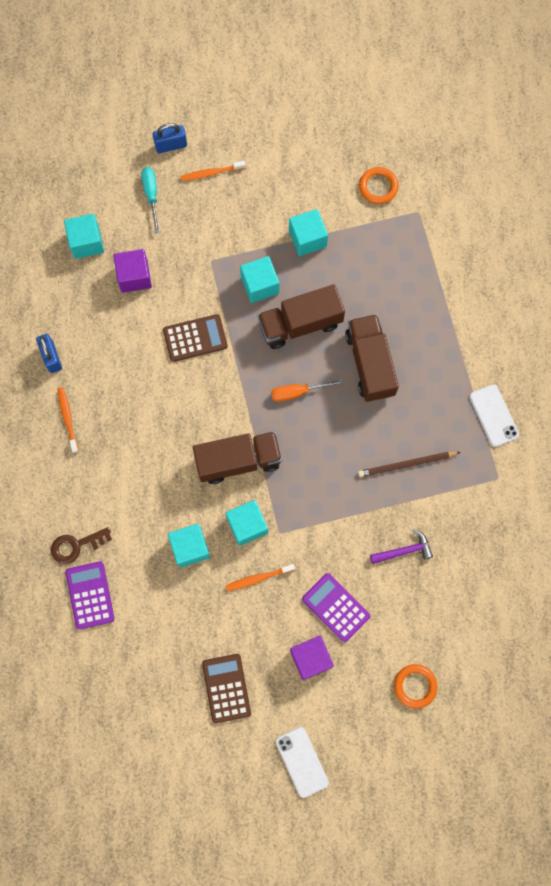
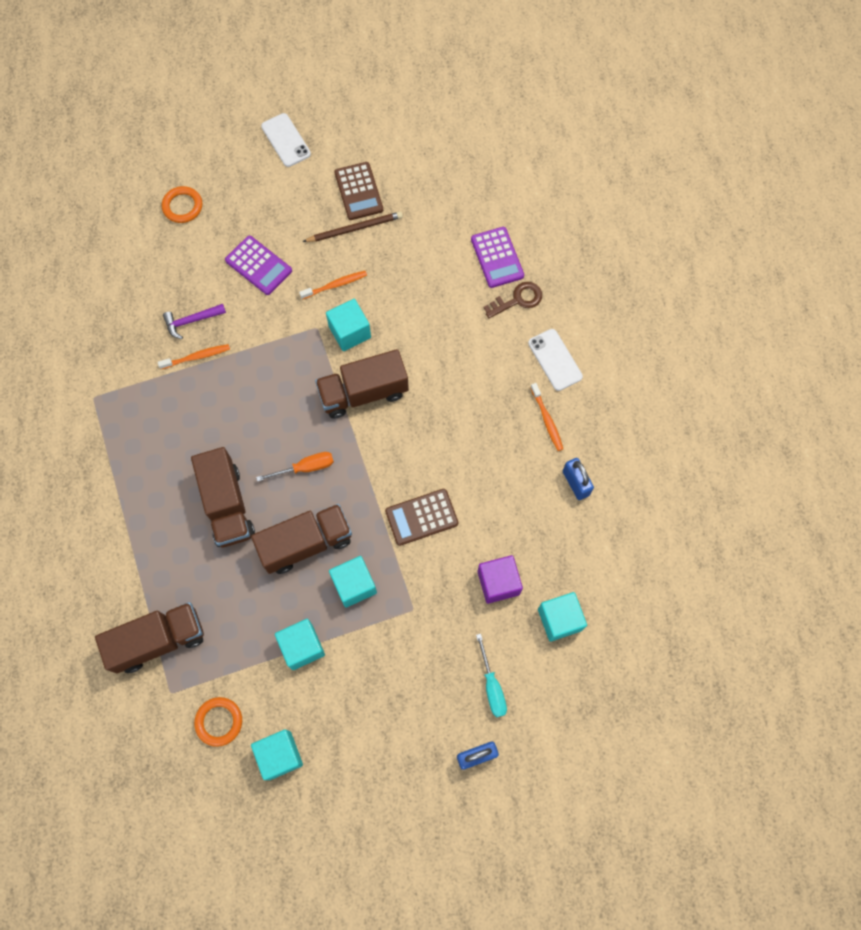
camera: 175 degrees right, 5 degrees down
turquoise cube [168,524,210,568] -> turquoise cube moved to [251,729,303,780]
orange toothbrush [180,161,246,181] -> orange toothbrush moved to [158,344,230,369]
purple cube [290,636,334,680] -> none
brown pencil [358,452,460,477] -> brown pencil moved to [303,212,403,242]
white phone [469,385,519,447] -> white phone moved to [528,329,583,391]
none -> brown truck [95,602,204,674]

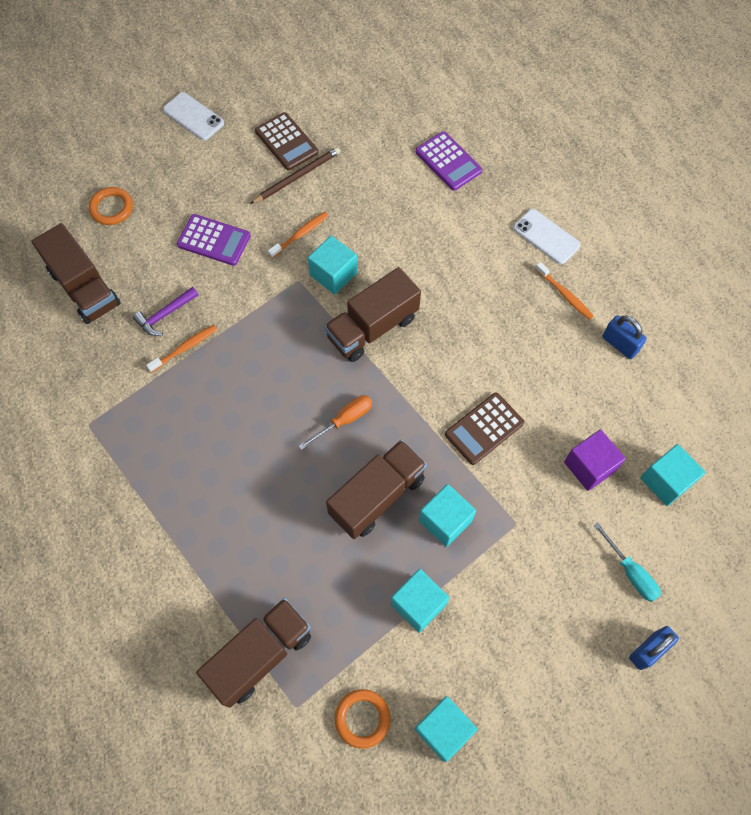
camera: 20 degrees left, 5 degrees down
brown truck [191,447,255,547] -> brown truck moved to [31,223,121,324]
brown key [484,282,542,318] -> none

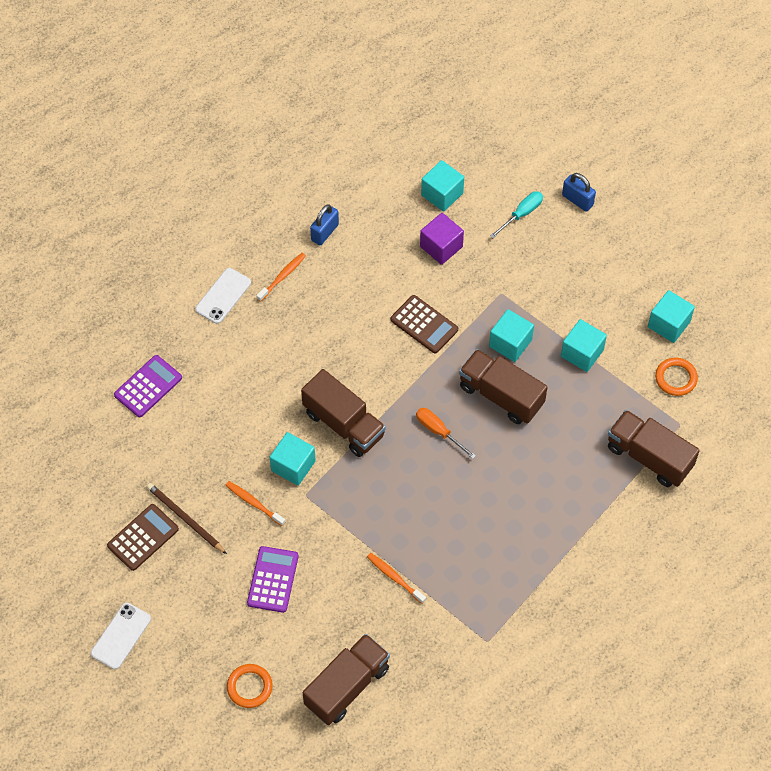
camera: 100 degrees left, 5 degrees down
purple hammer [133,287,199,336] -> none

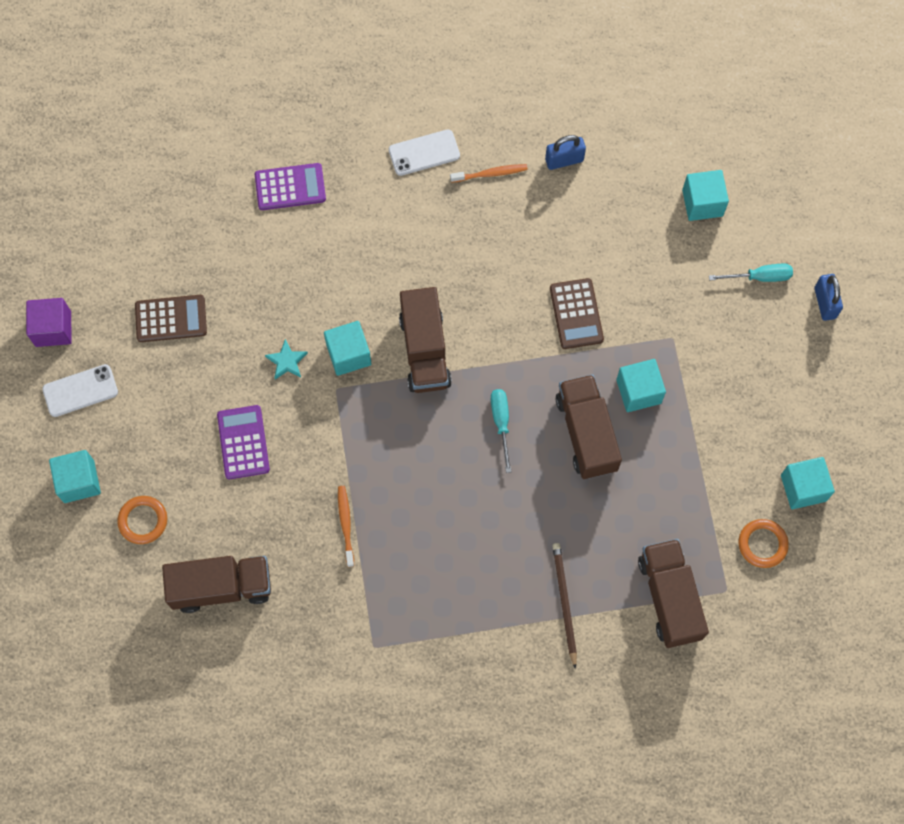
camera: 40 degrees right, 10 degrees up
brown pencil [147,483,227,554] -> brown pencil moved to [552,543,577,669]
orange toothbrush [225,481,285,526] -> turquoise star [265,339,308,380]
purple calculator [247,546,298,613] -> purple calculator turned 60 degrees counterclockwise [217,405,270,479]
orange screwdriver [416,408,476,459] -> turquoise screwdriver [491,389,511,473]
purple cube [420,213,464,265] -> purple cube moved to [26,298,72,347]
turquoise cube [561,319,607,372] -> turquoise cube moved to [49,450,101,503]

